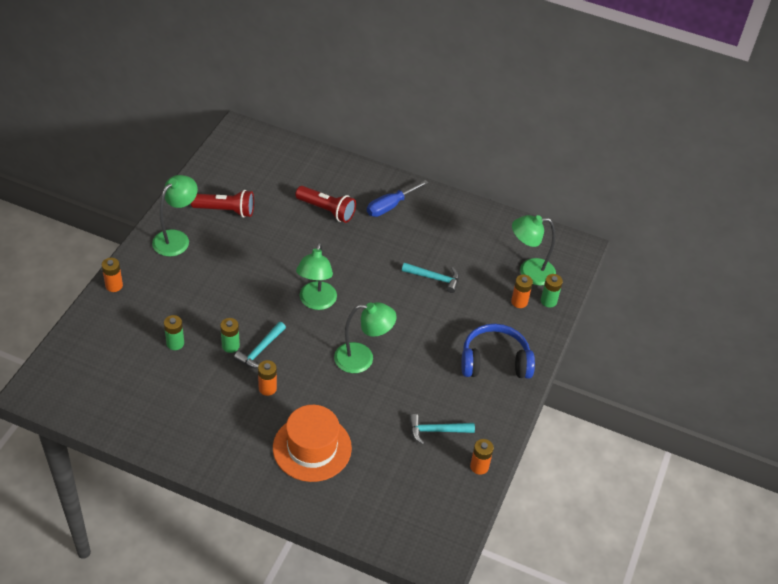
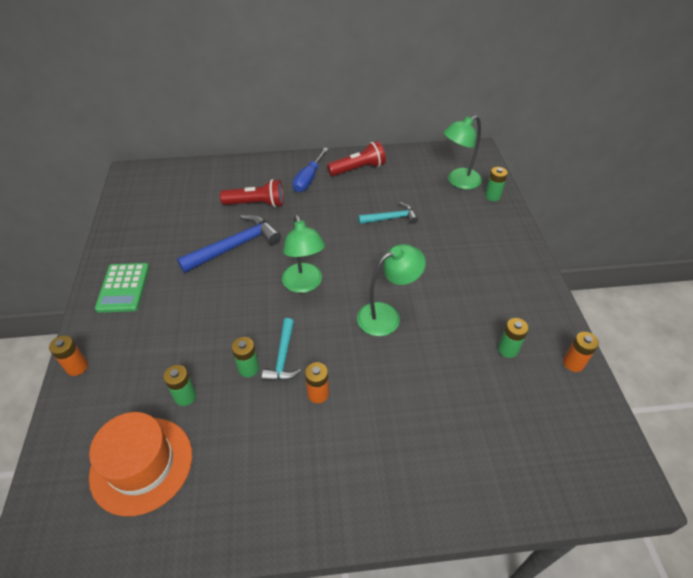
camera: 25 degrees left, 0 degrees up
green lamp [152,175,198,256] -> green calculator [95,263,149,313]
red flashlight [191,190,254,218] -> red flashlight moved to [327,141,386,176]
orange hat [273,405,352,482] -> orange hat moved to [89,412,192,516]
turquoise hammer [409,414,475,444] -> green battery [498,318,529,358]
blue headphones [461,324,535,378] -> none
orange battery [511,275,533,308] -> none
none -> blue hammer [177,214,281,273]

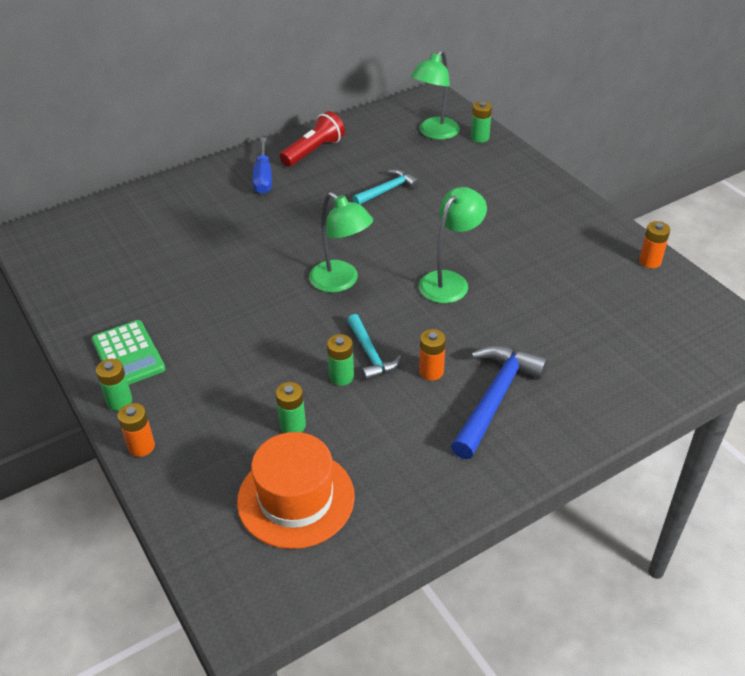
camera: 25 degrees left, 5 degrees down
blue hammer [177,214,281,273] -> blue hammer moved to [451,345,548,459]
red flashlight [220,179,284,207] -> none
green battery [498,318,529,358] -> green battery moved to [96,359,132,411]

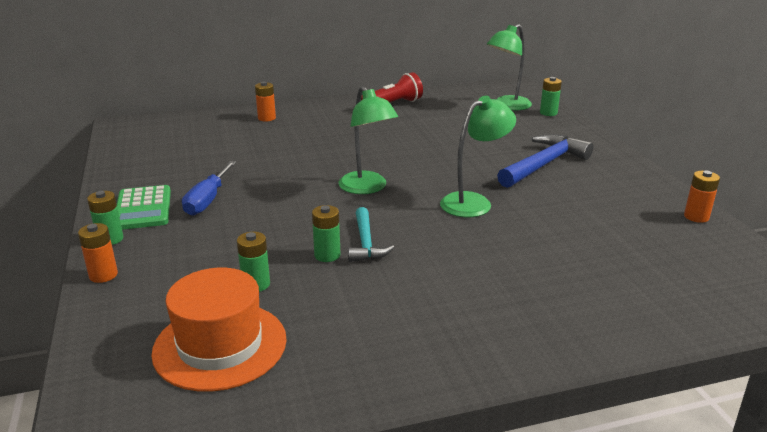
camera: 15 degrees right, 15 degrees down
blue screwdriver [252,137,272,194] -> blue screwdriver moved to [182,161,236,216]
turquoise hammer [353,169,420,204] -> none
orange battery [419,329,446,380] -> orange battery moved to [255,82,276,122]
blue hammer [451,345,548,459] -> blue hammer moved to [497,134,594,188]

